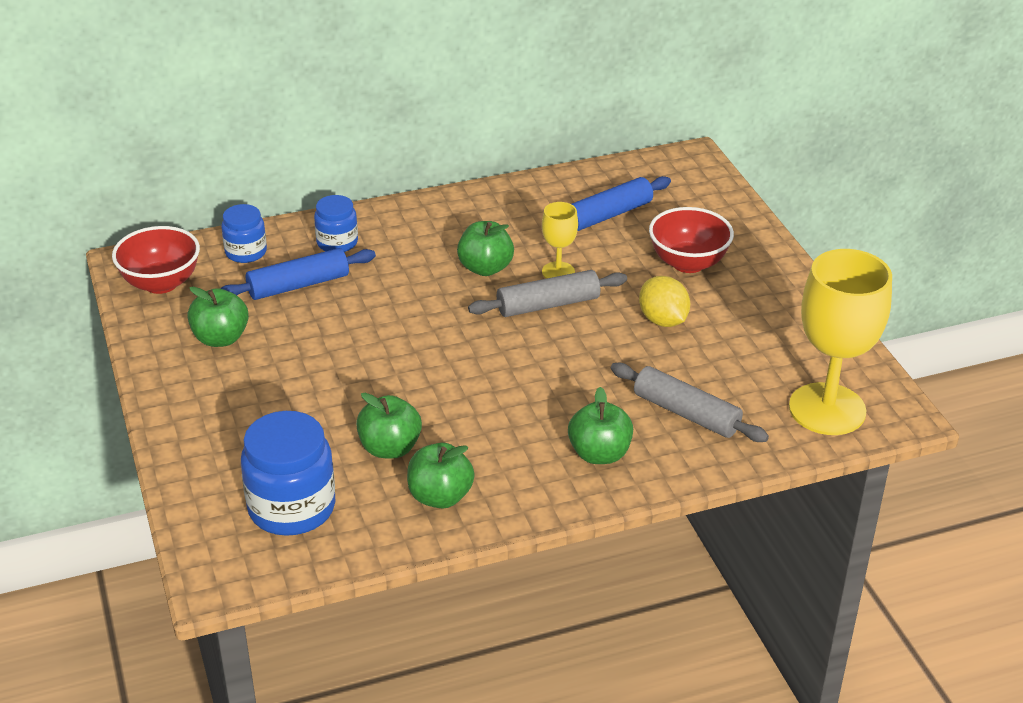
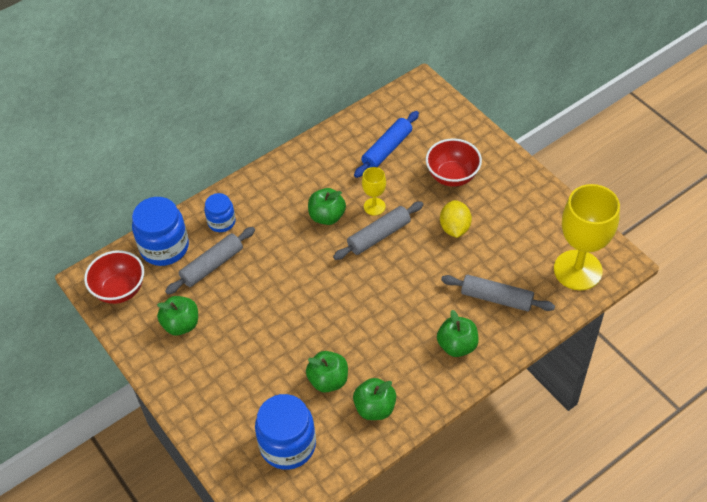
camera: 15 degrees left, 15 degrees up
blue rolling pin [220,248,376,300] -> grey rolling pin [165,227,255,295]
blue jar [221,204,267,263] -> blue jar [132,197,189,266], size x1.73
yellow lemon [639,276,690,327] -> yellow lemon turned 45 degrees clockwise [440,200,472,238]

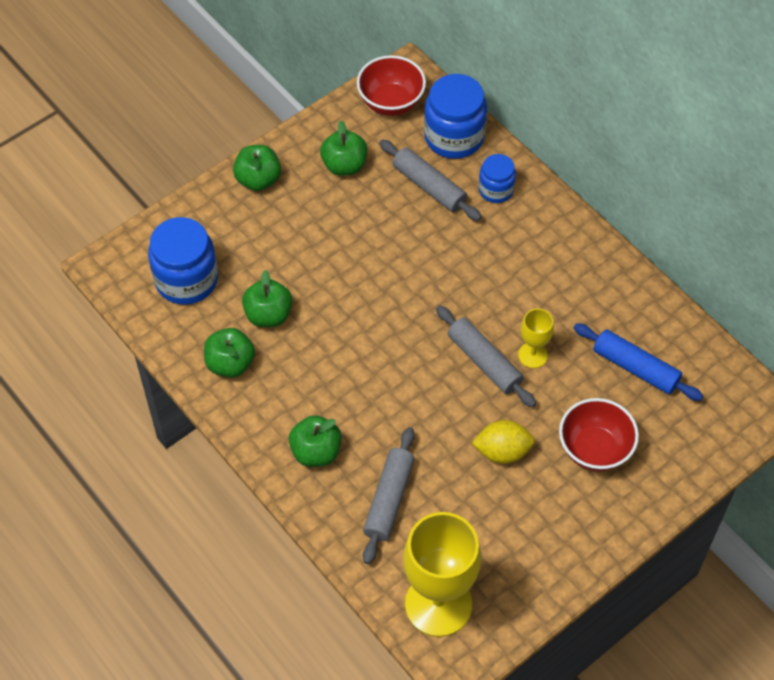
camera: 85 degrees right, 5 degrees up
green apple [308,188,346,225] -> green apple moved to [233,145,281,191]

